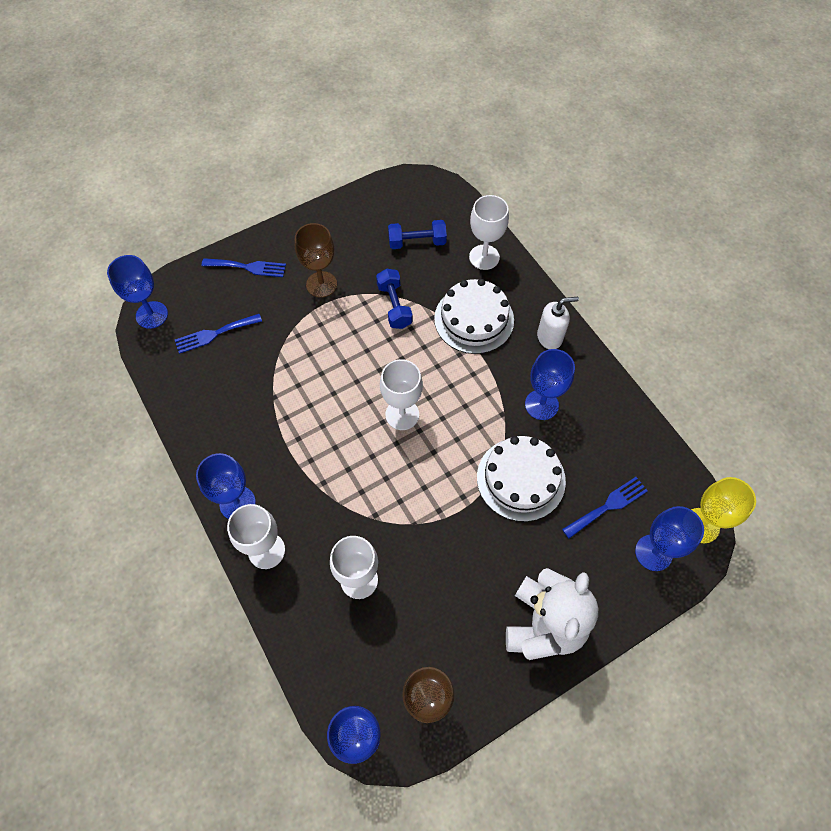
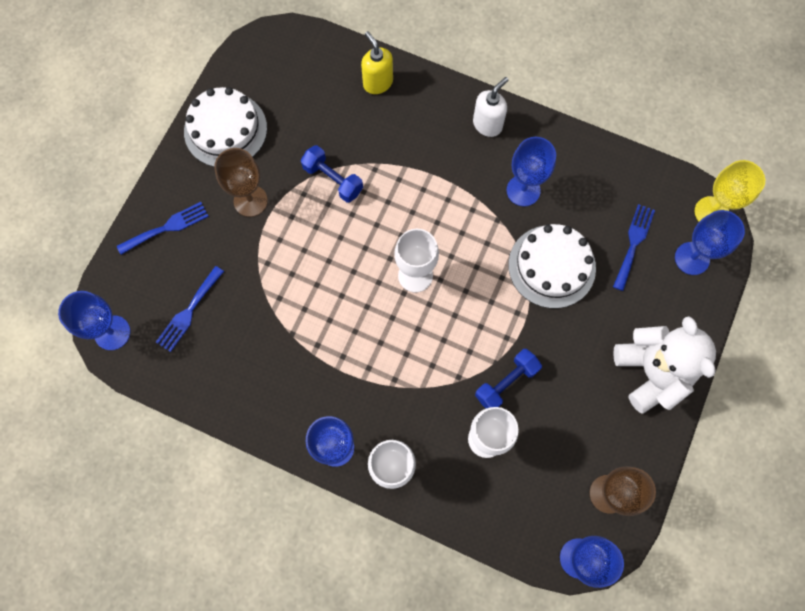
camera: 35 degrees left, 10 degrees up
blue dumbbell [388,220,447,249] -> blue dumbbell moved to [475,349,542,408]
white cake [434,279,514,354] -> white cake moved to [184,87,267,167]
white goblet [469,195,509,270] -> yellow soap dispenser [361,31,393,94]

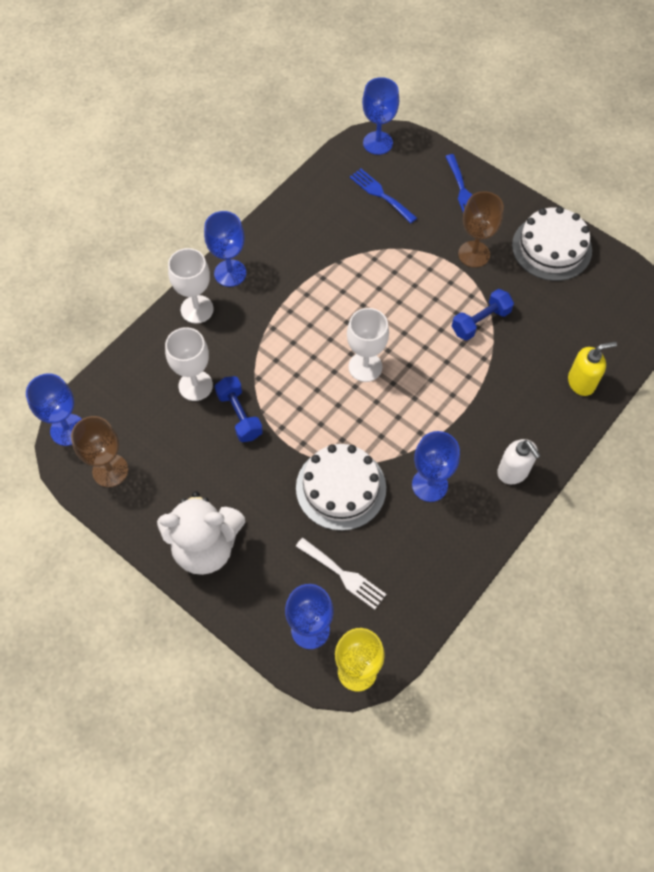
camera: 105 degrees right, 10 degrees down
blue fork [613,204,655,291] -> white fork [296,538,386,610]

